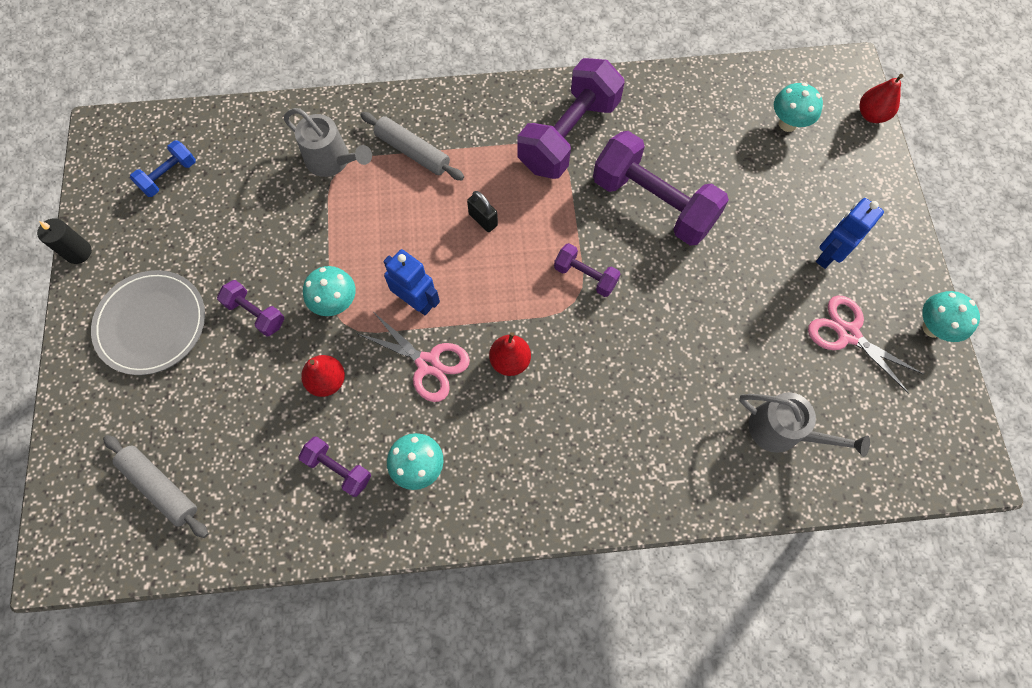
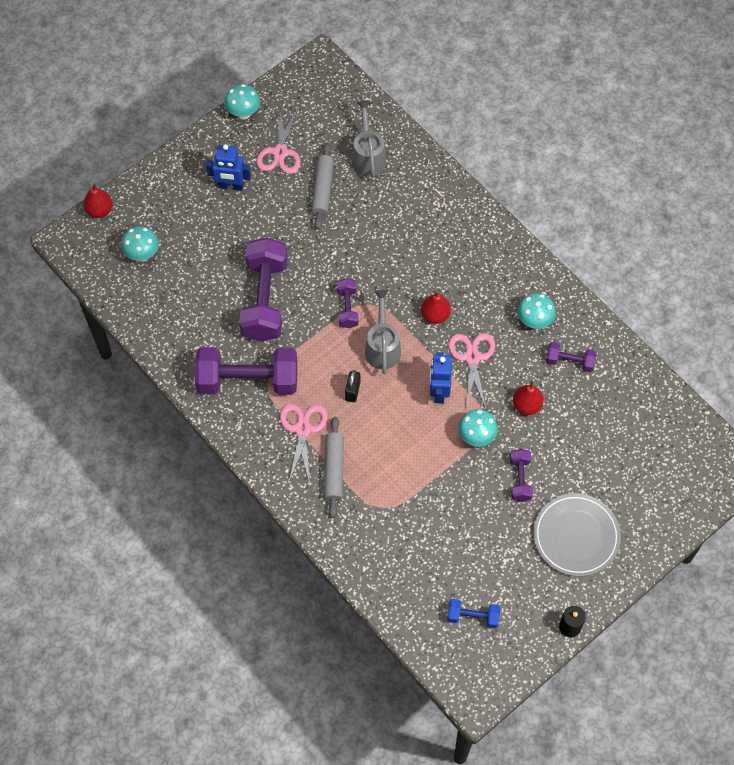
camera: 125 degrees left, 5 degrees down
grey rolling pin [103,435,208,538] -> grey rolling pin moved to [311,143,334,229]
grey watering can [284,108,372,177] -> grey watering can moved to [365,290,401,374]
purple dumbbell [299,436,371,497] -> purple dumbbell turned 75 degrees counterclockwise [546,342,597,372]
none -> pink scissors [280,404,328,484]

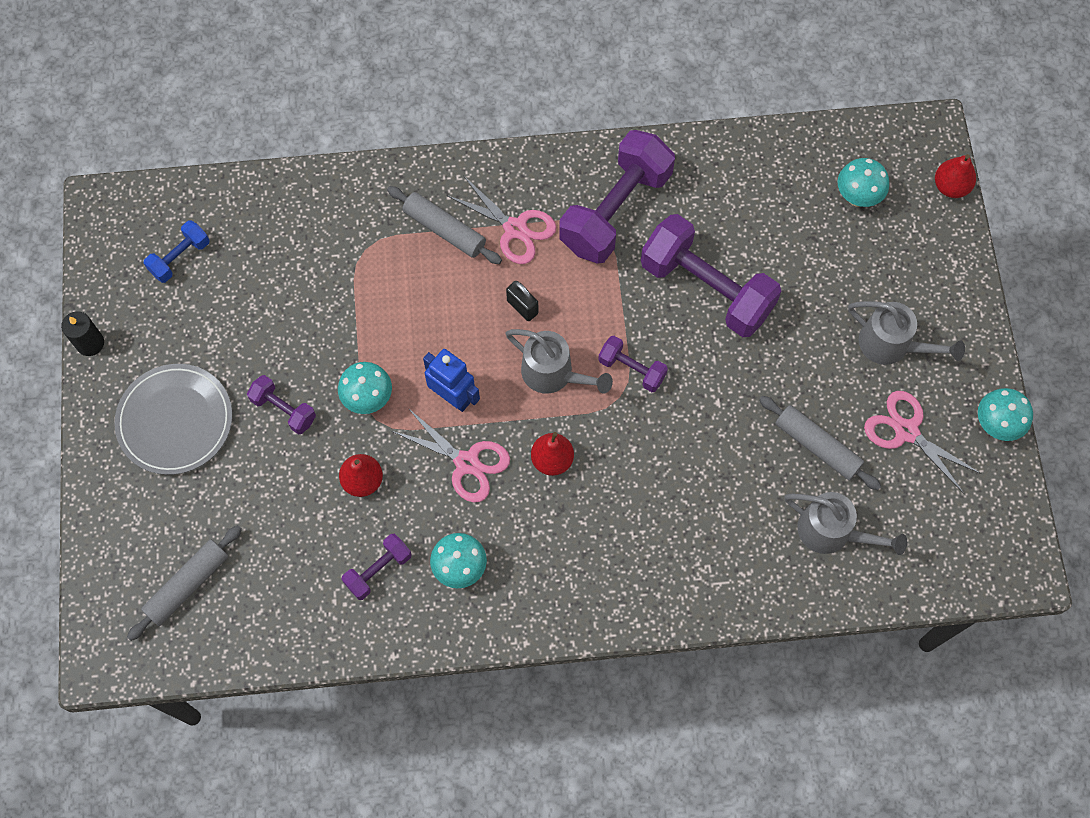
camera: 125 degrees right, 5 degrees up
blue robot [206,144,251,191] -> grey watering can [848,301,965,365]
none -> grey rolling pin [127,525,242,641]

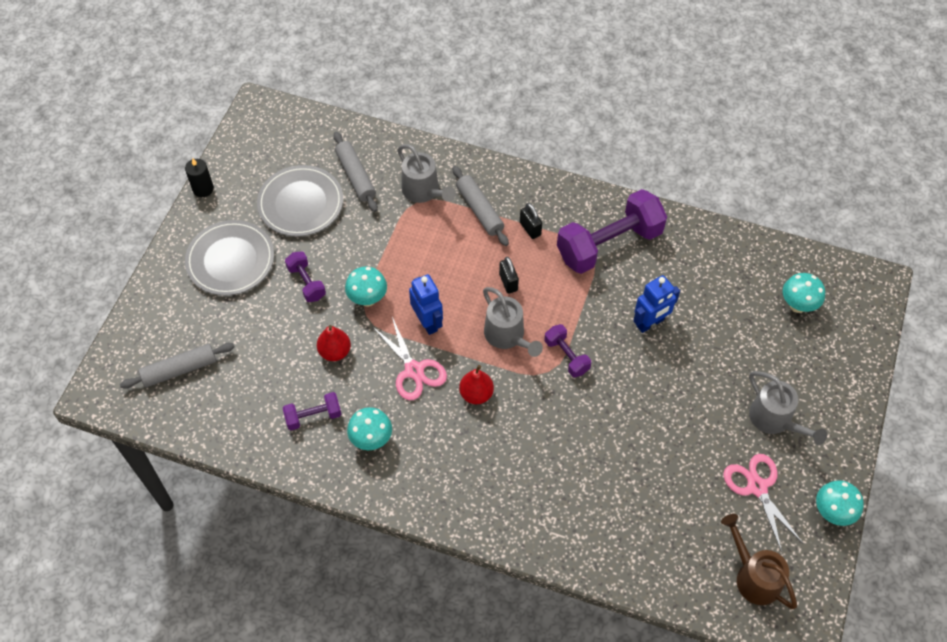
camera: 25 degrees right, 10 degrees down
blue dumbbell [144,221,209,283] -> none
pink scissors [446,175,556,264] -> black padlock [520,203,542,239]
purple dumbbell [641,214,781,337] -> blue robot [633,275,680,333]
grey rolling pin [759,396,881,490] -> grey rolling pin moved to [334,132,378,212]
grey watering can [784,492,907,555] -> grey watering can moved to [397,144,456,203]
red pear [935,154,976,198] -> none
none -> grey plate [257,165,343,236]
none -> brown watering can [721,514,797,609]

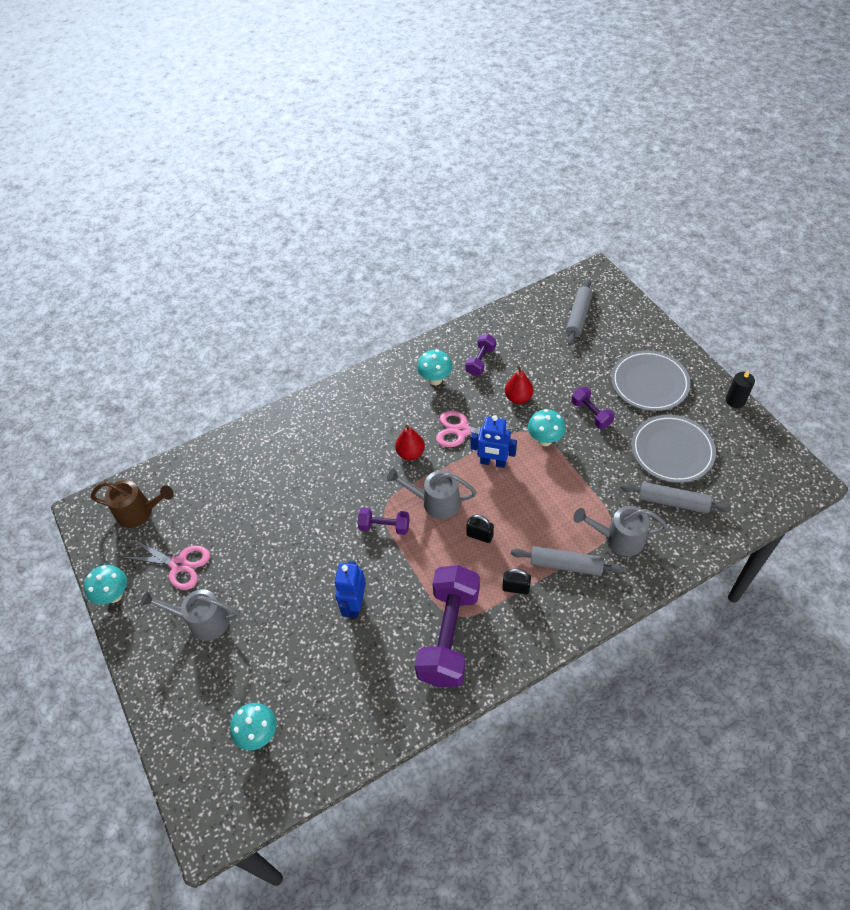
camera: 135 degrees right, 5 degrees down
purple dumbbell [285,251,326,302] -> purple dumbbell turned 45 degrees clockwise [572,387,615,429]

